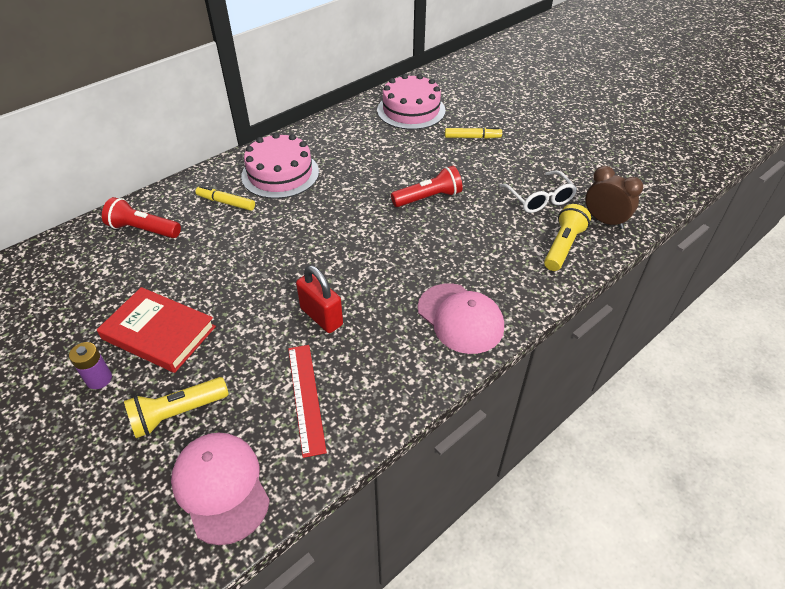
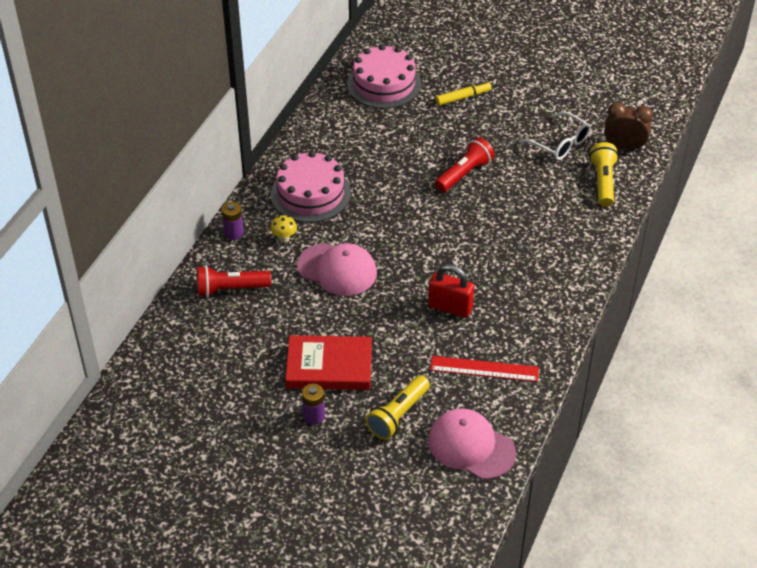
camera: 25 degrees left, 0 degrees up
yellow marker [195,186,255,211] -> yellow mushroom [270,215,297,243]
red ruler [288,345,327,458] -> red ruler turned 45 degrees counterclockwise [430,356,539,382]
pink cap [418,284,504,354] -> pink cap moved to [297,243,377,296]
none -> purple battery [222,202,244,240]

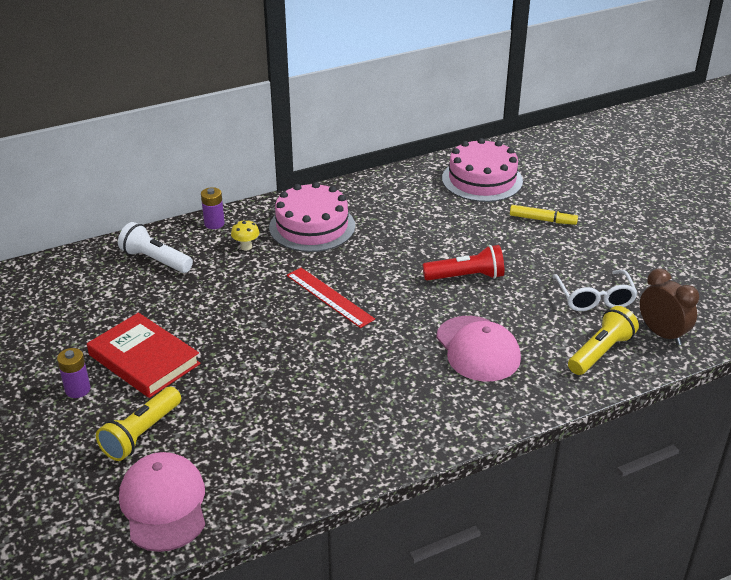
camera: 40 degrees right, 10 degrees down
red flashlight [197,266,271,297] -> white flashlight [118,222,193,273]
pink cap [297,243,377,296] -> pink cap moved to [436,316,521,381]
yellow flashlight [365,375,430,440] -> yellow flashlight turned 45 degrees counterclockwise [96,387,181,461]
red padlock [428,264,474,318] -> none
red ruler [430,356,539,382] -> red ruler moved to [287,268,375,328]

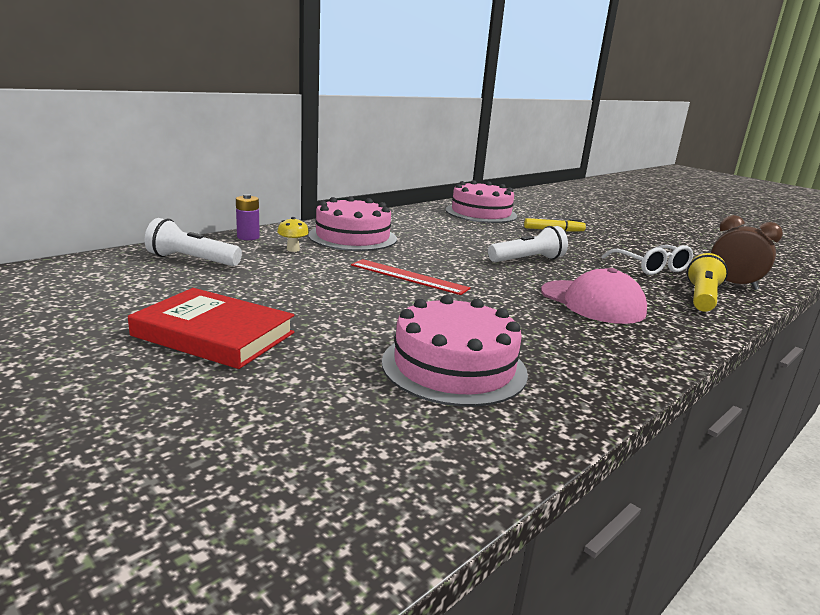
camera: 20 degrees left, 15 degrees down
purple battery [57,348,90,398] -> none
yellow flashlight [96,387,181,461] -> none
pink cap [119,452,205,552] -> none
red flashlight [422,245,504,281] -> white flashlight [488,226,568,262]
none -> pink cake [382,295,528,407]

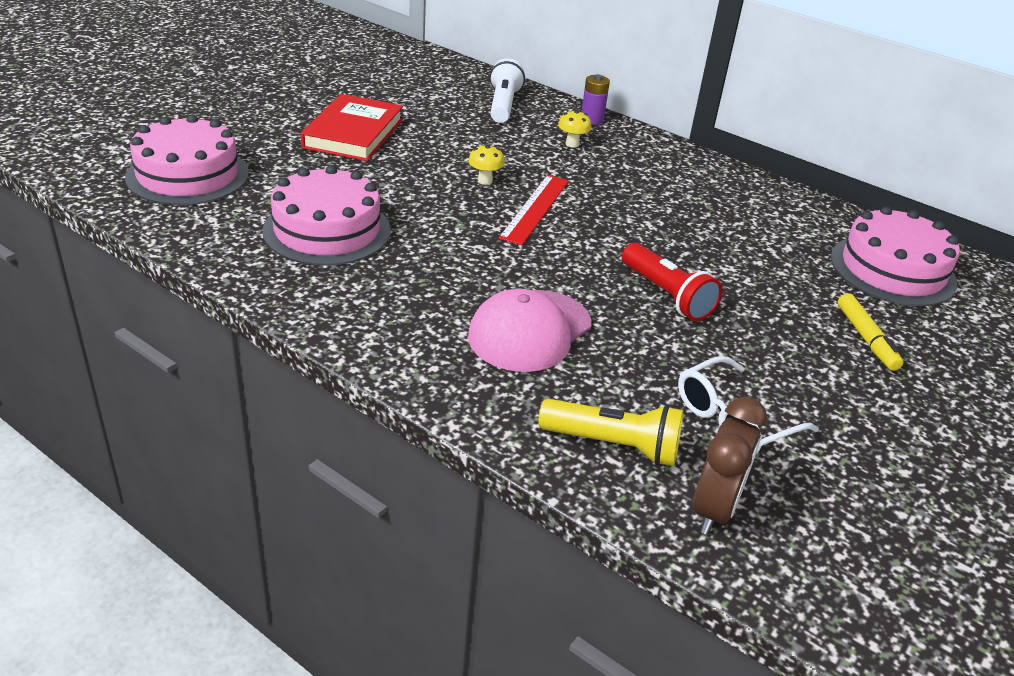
camera: 80 degrees right, 15 degrees up
pink cake [308,196,397,251] -> pink cake moved to [125,115,249,205]
white flashlight [488,226,568,262] -> red flashlight [622,243,722,321]
none -> yellow mushroom [468,144,505,185]

